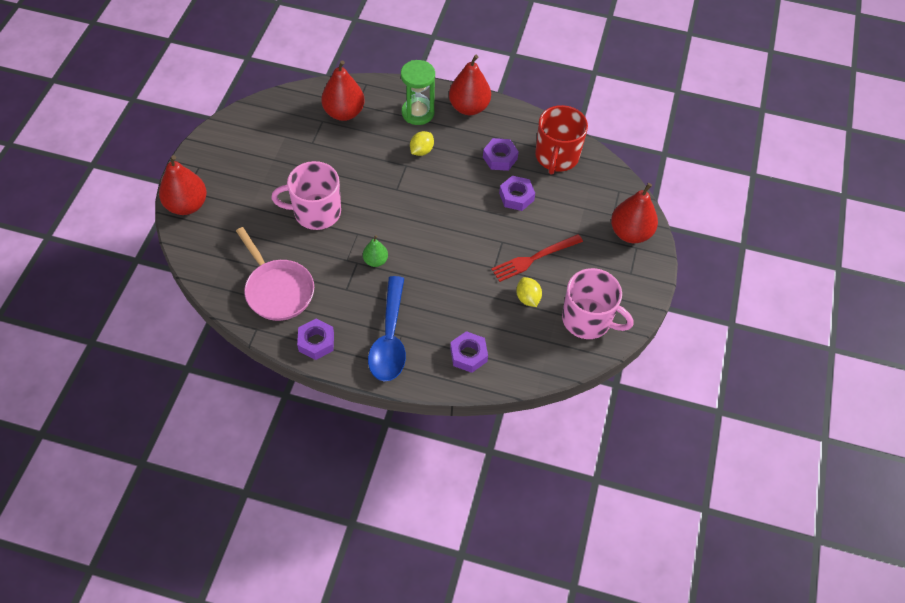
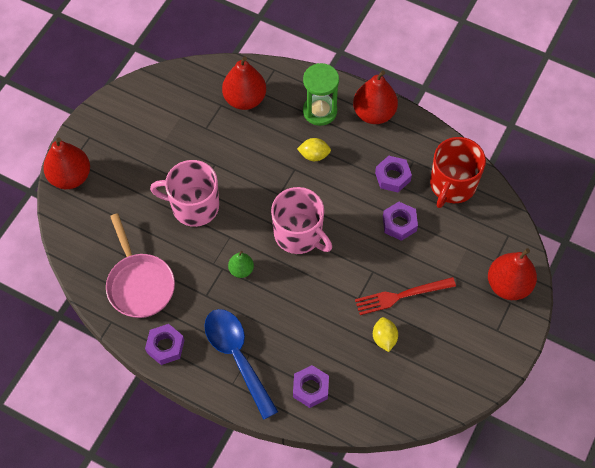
camera: 15 degrees right, 5 degrees up
blue spoon [368,276,406,381] -> blue spoon turned 135 degrees clockwise [204,309,278,420]
yellow lemon [410,131,434,156] -> yellow lemon turned 45 degrees clockwise [297,138,331,161]
pink mug [562,268,633,339] -> pink mug moved to [271,187,332,254]

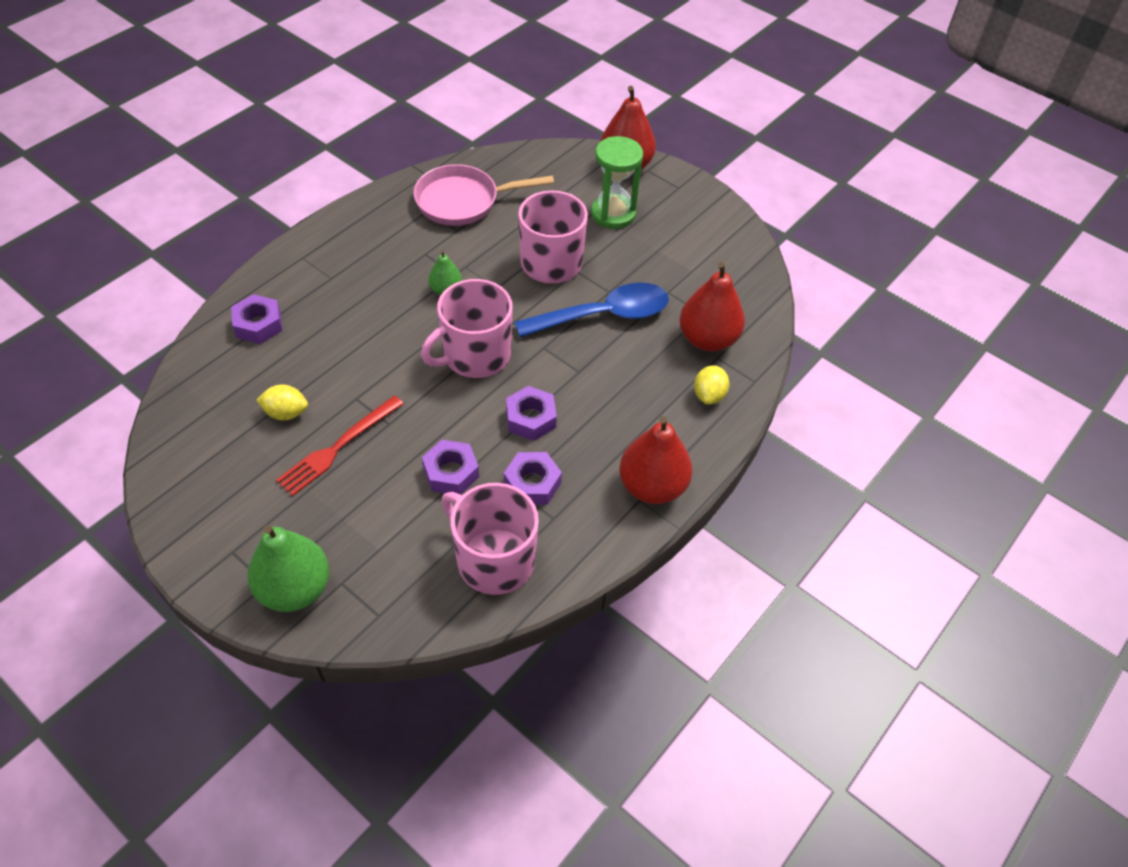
camera: 100 degrees right, 10 degrees down
purple nut [145,324,184,365] -> purple nut moved to [506,386,557,441]
blue spoon [204,309,278,420] -> blue spoon moved to [515,283,669,337]
yellow lemon [297,138,331,161] -> yellow lemon moved to [694,365,729,405]
green hourglass [303,63,339,126] -> green hourglass moved to [591,136,643,229]
red fork [355,277,456,315] -> red fork turned 135 degrees counterclockwise [276,396,404,496]
red mug [430,137,486,208] -> pink mug [441,483,539,595]
red pear [488,248,537,300] -> green pear [247,525,329,612]

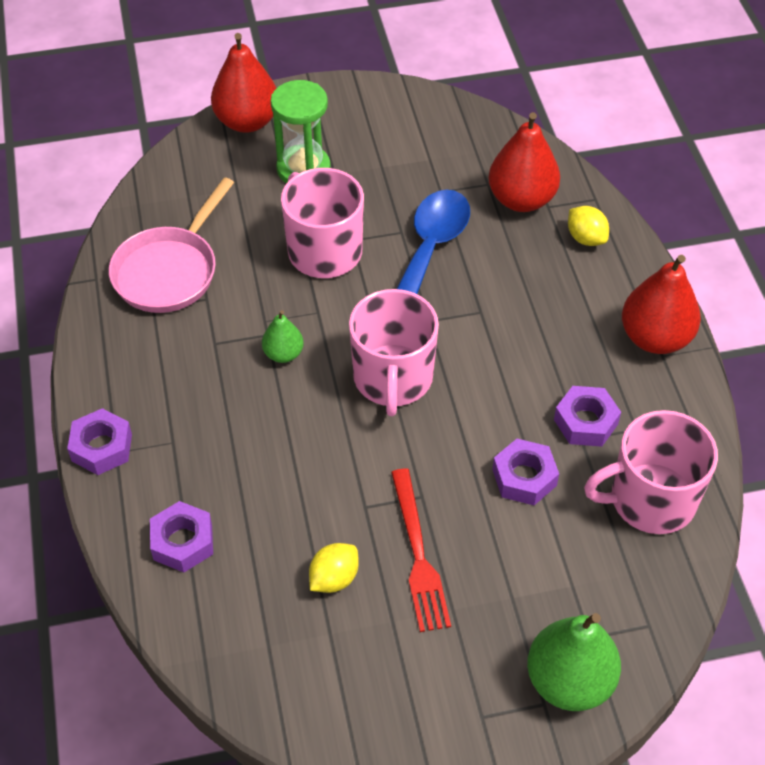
camera: 50 degrees left, 0 degrees up
purple nut [506,386,557,441] -> purple nut moved to [67,408,132,475]

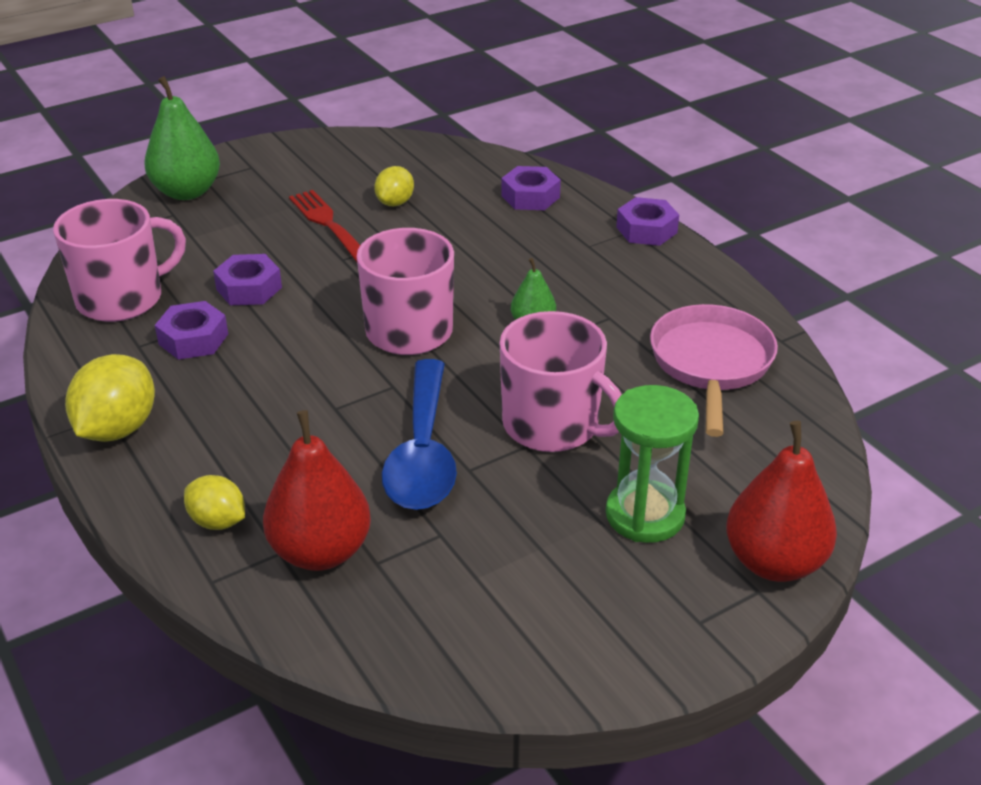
camera: 160 degrees right, 15 degrees down
red pear [622,255,701,354] -> yellow lemon [65,354,155,442]

